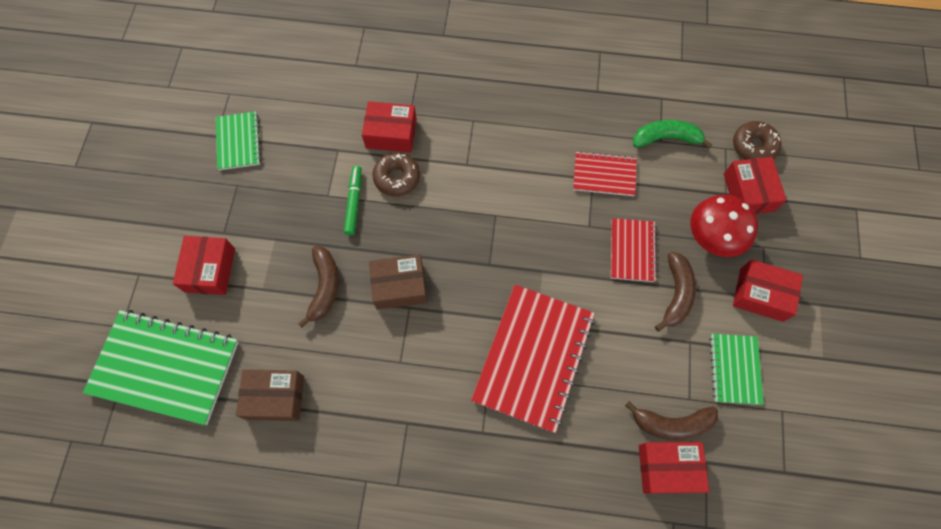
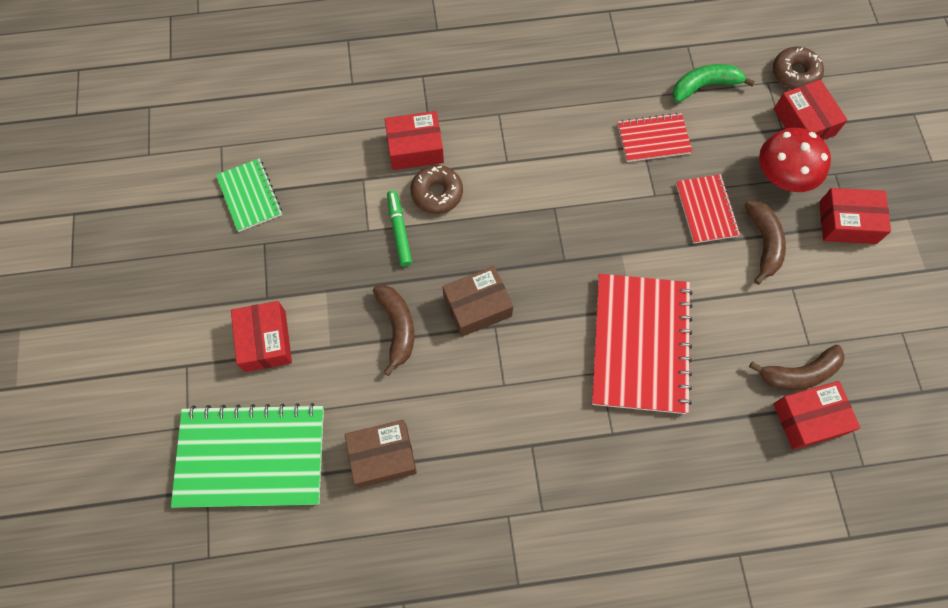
camera: 15 degrees left, 0 degrees up
green notebook [710,334,764,405] -> none

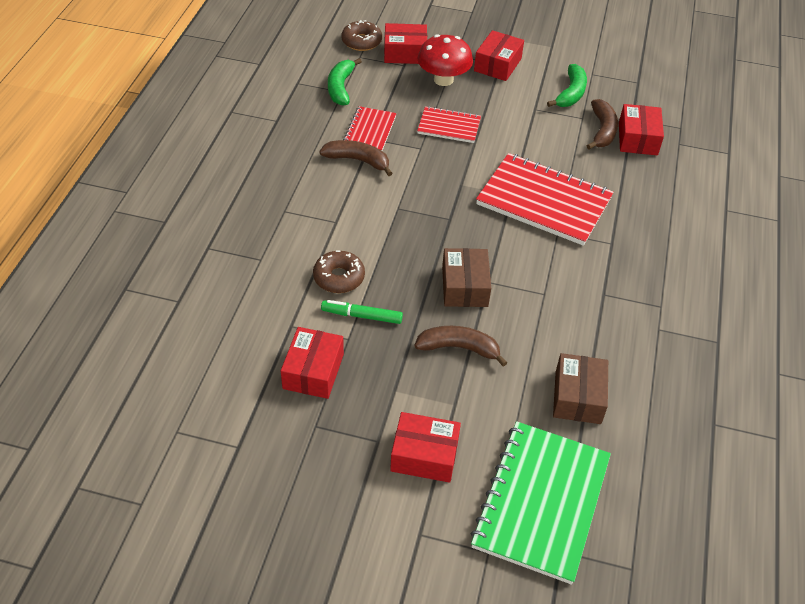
camera: 70 degrees left, 20 degrees down
green notebook [216,158,282,232] -> none
red box [385,111,444,170] -> red box moved to [281,327,344,399]
brown banana [745,200,786,285] -> brown banana moved to [319,140,392,176]
none -> green banana [547,64,587,107]

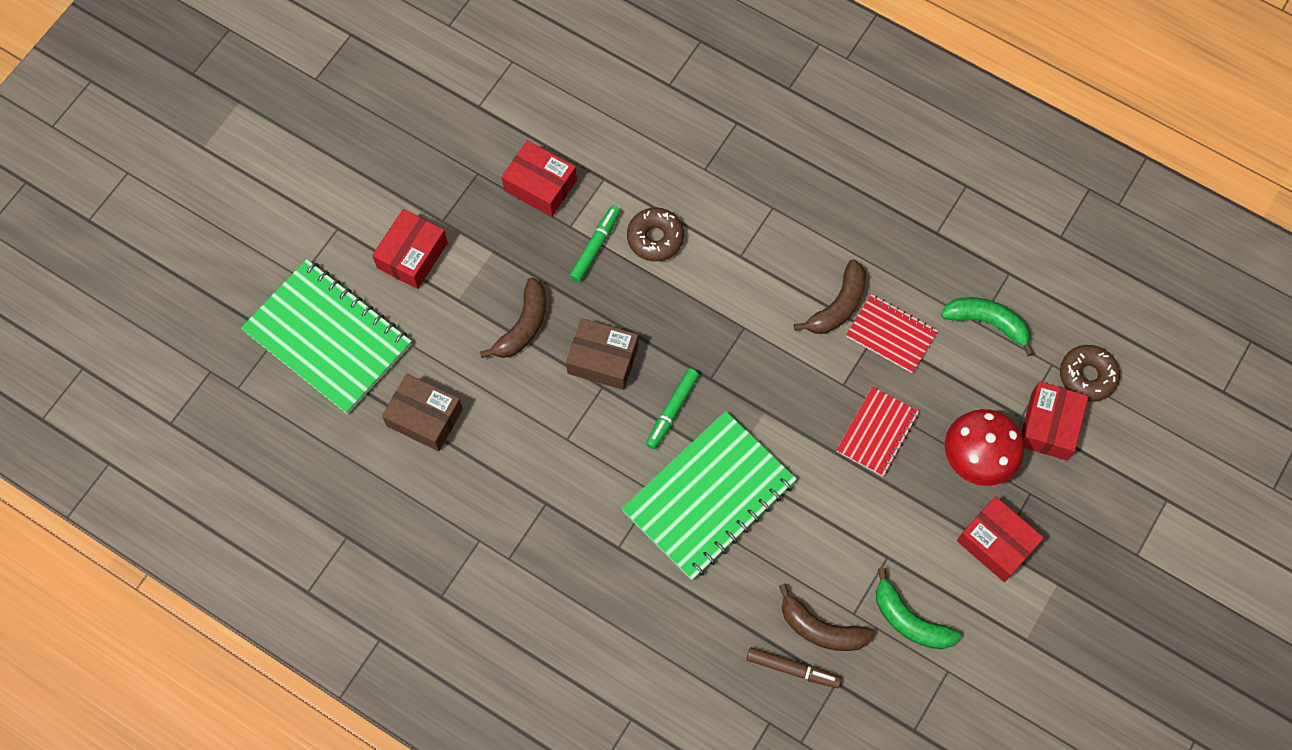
camera: 110 degrees right, 20 degrees up
red notebook [476,153,614,246] -> green notebook [622,411,797,580]
red box [619,104,664,155] -> brown marker [746,647,842,688]
none -> green marker [646,368,699,449]

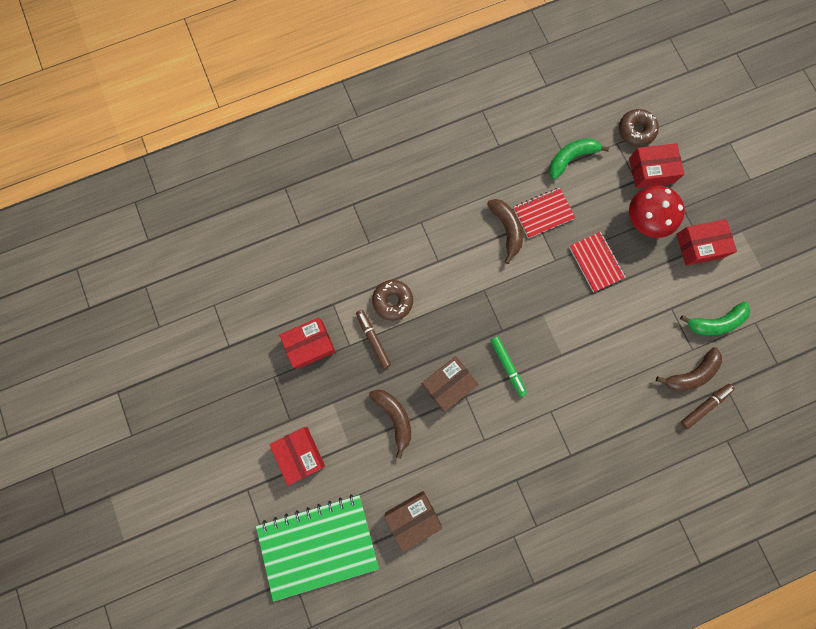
camera: 55 degrees left, 10 degrees up
green marker [570,206,620,282] -> brown marker [356,310,391,369]
green notebook [622,411,797,580] -> none
red box [1021,381,1088,461] -> red box turned 60 degrees counterclockwise [629,143,684,188]

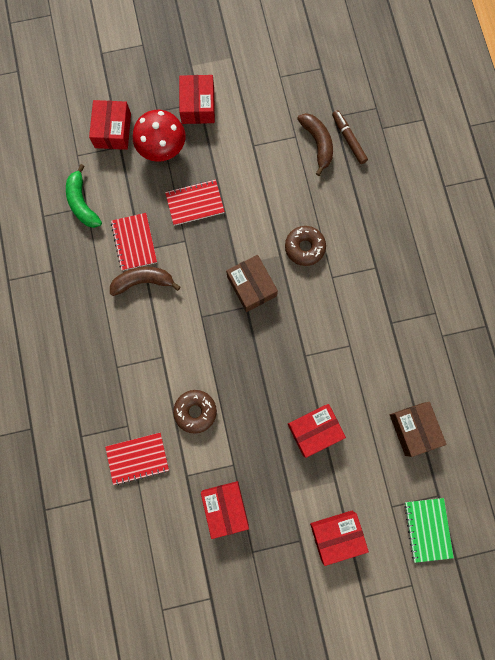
camera: 80 degrees left, 0 degrees up
green notebook [256,494,379,602] -> green notebook [404,498,454,563], size x0.54
brown marker [356,310,391,369] -> none
brown banana [369,390,411,459] -> red box [288,404,346,458]
brown box [422,356,479,412] -> brown box moved to [226,255,278,312]
green marker [490,336,527,397] -> none
brown donut [619,109,659,147] -> brown donut moved to [285,226,326,266]
green banana [680,302,750,335] -> none
none -> red notebook [105,433,169,485]

